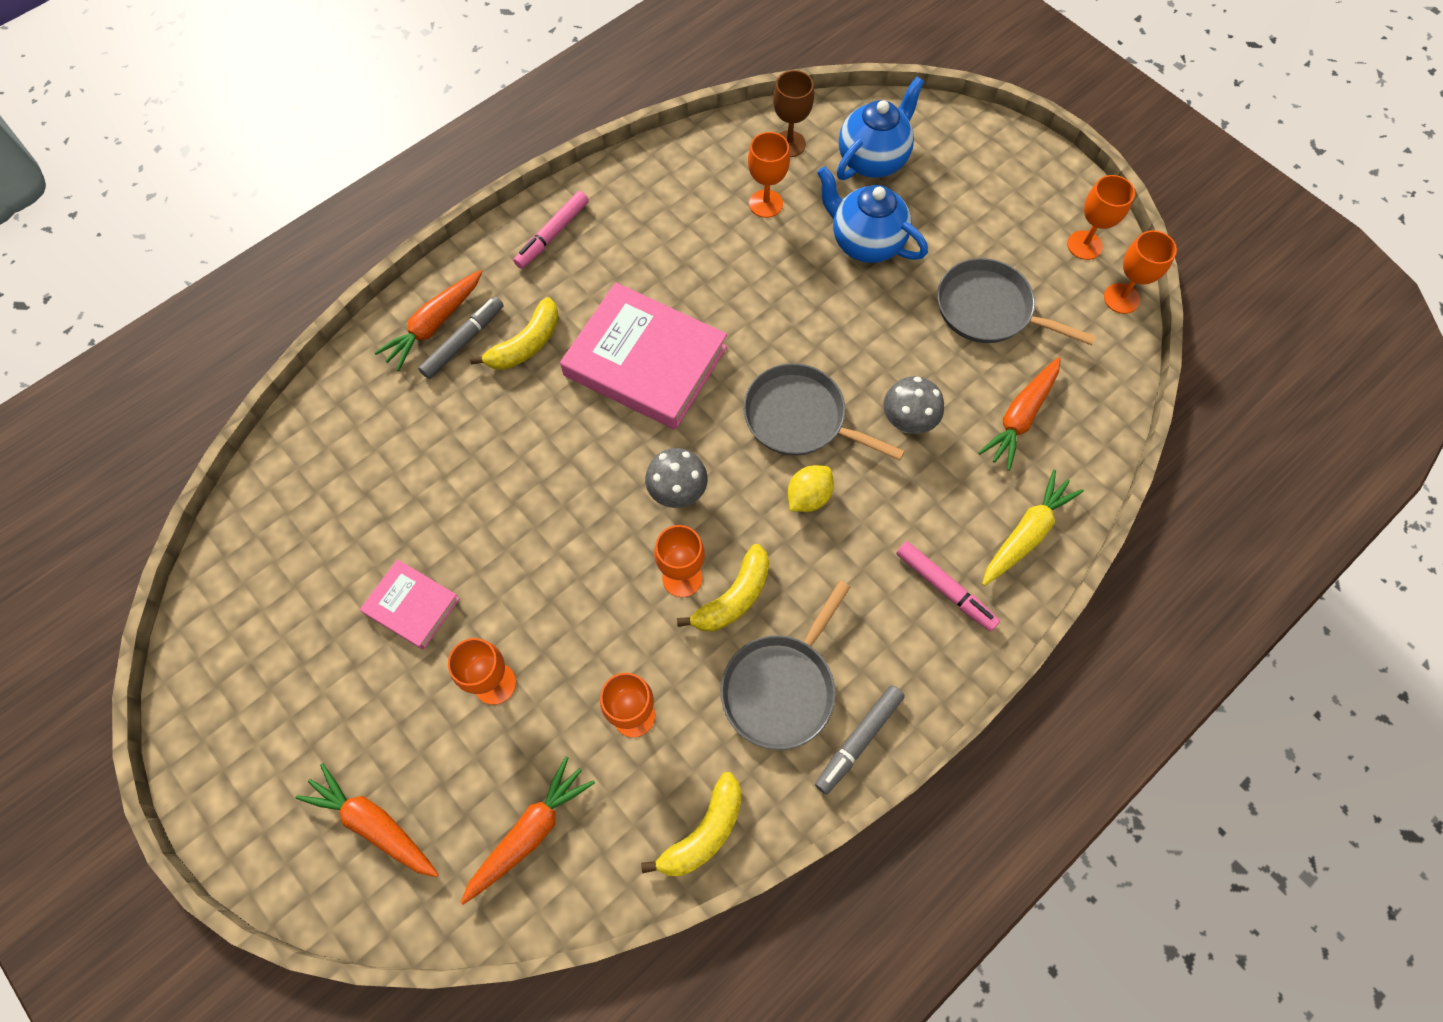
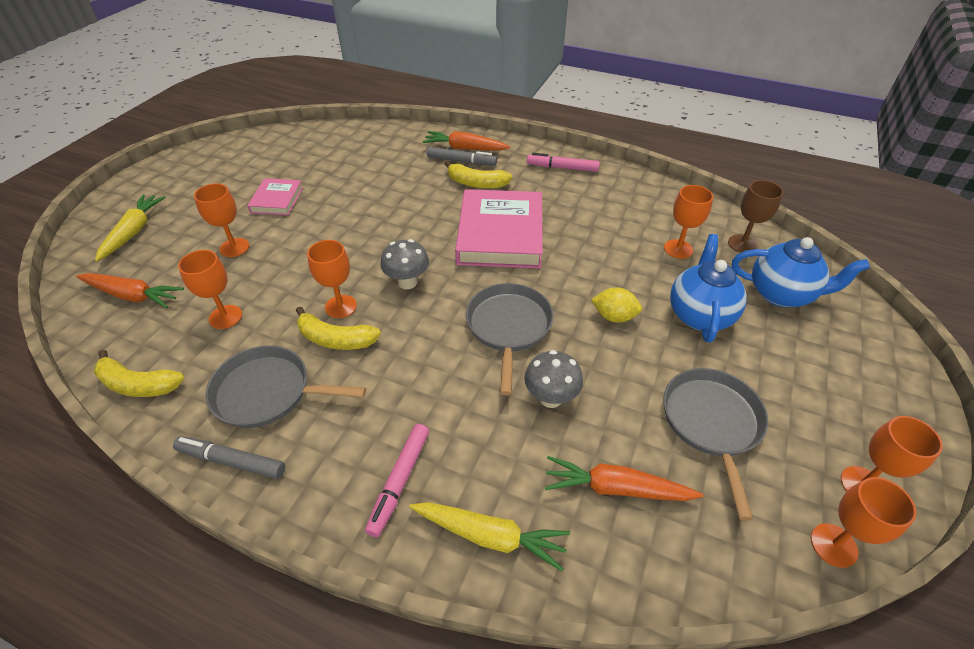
camera: 65 degrees right, 20 degrees down
orange carrot [296,763,439,877] -> yellow carrot [95,194,166,262]
yellow lemon [788,465,834,512] -> yellow lemon moved to [591,287,642,323]

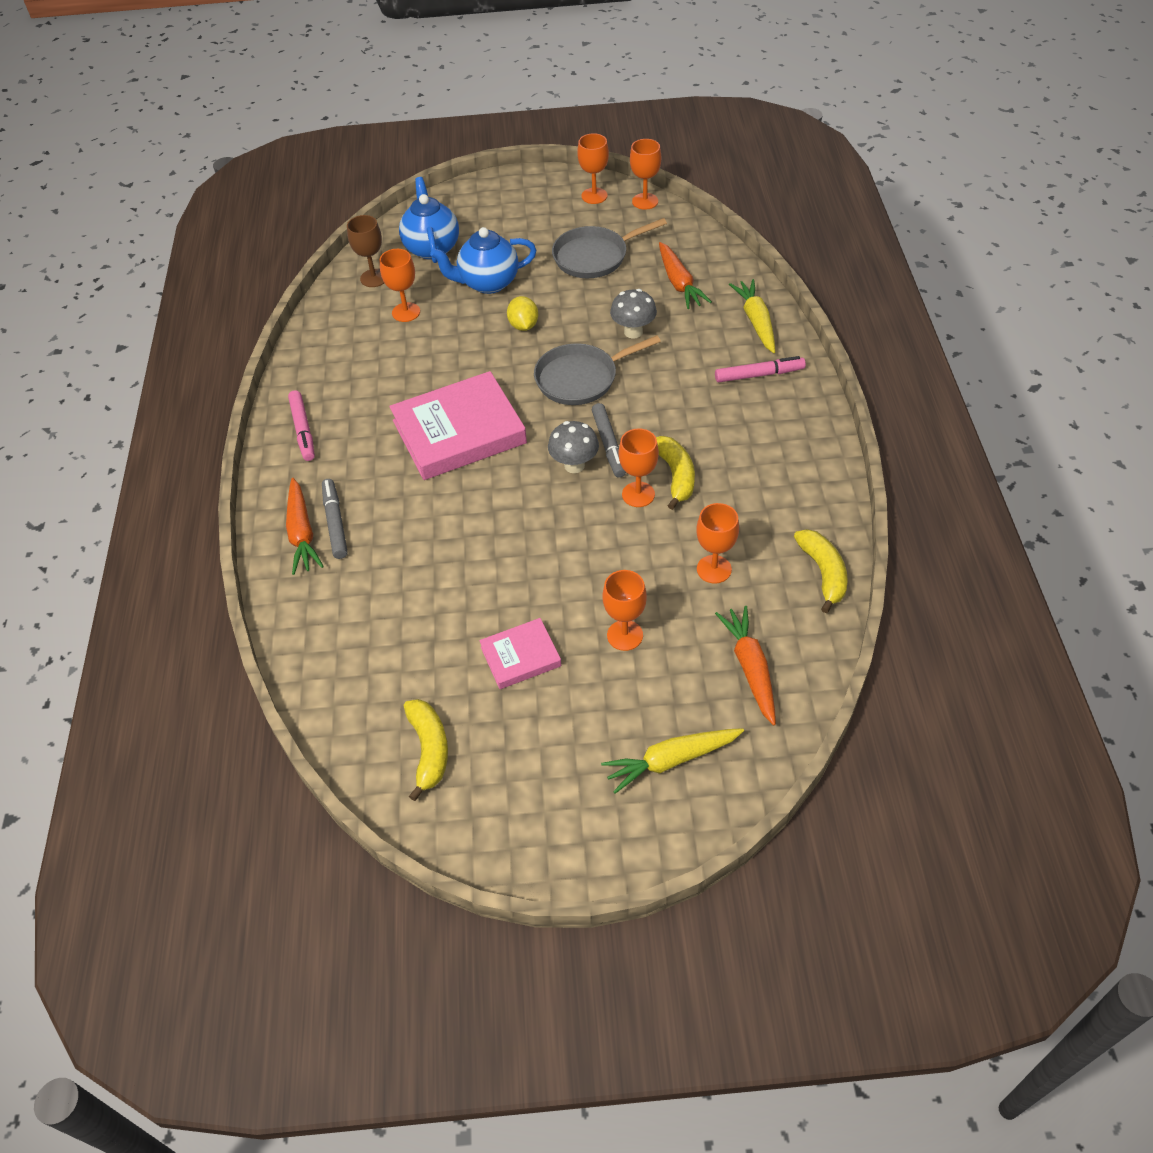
camera: 115 degrees left, 5 degrees up
grey marker [173,436,285,479] -> grey marker moved to [592,403,626,478]
grey pan [206,345,366,428] -> none
yellow banana [444,161,512,189] -> yellow banana moved to [404,699,448,801]

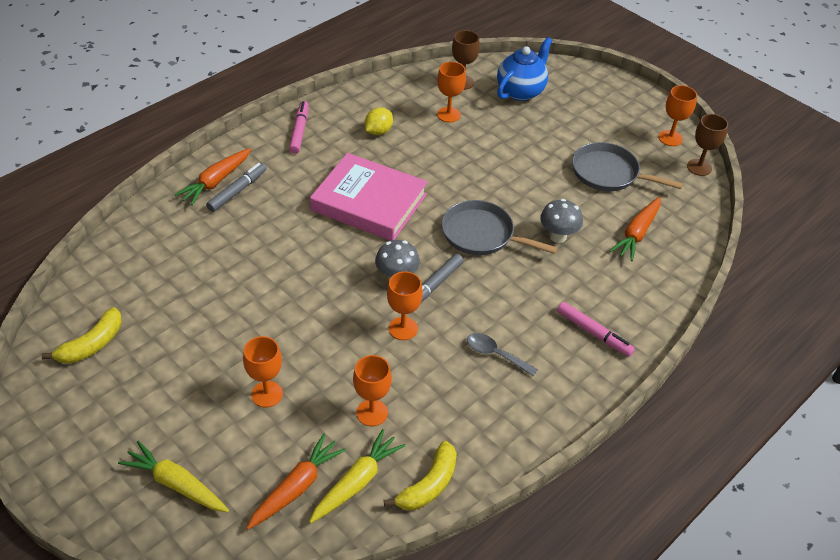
camera: 45 degrees right, 5 degrees down
pink marker [288,390,315,461] -> pink marker turned 150 degrees clockwise [289,101,309,154]
blue teapot [430,227,537,294] -> none
pink book [479,618,562,689] -> none
yellow lemon [507,296,538,331] -> yellow lemon moved to [365,108,393,135]
orange goblet [630,139,661,210] -> brown goblet [687,114,728,176]
yellow banana [656,436,695,510] -> none
yellow carrot [729,279,775,353] -> yellow carrot moved to [309,429,406,523]
none -> grey spoon [467,333,538,376]

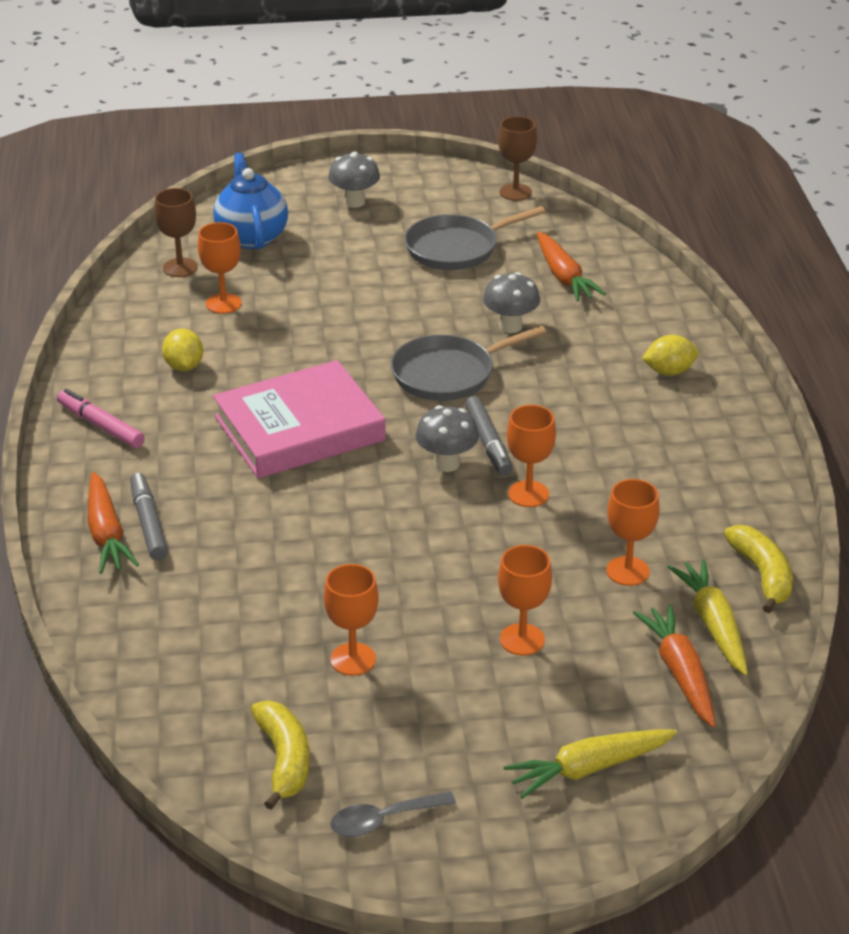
camera: 50 degrees left, 10 degrees down
grey spoon [467,333,538,376] -> grey spoon moved to [330,791,456,837]
pink marker [557,302,635,357] -> yellow lemon [642,335,699,376]
orange goblet [658,85,697,146] -> orange goblet moved to [324,564,379,676]
none -> grey mushroom [328,151,380,208]

